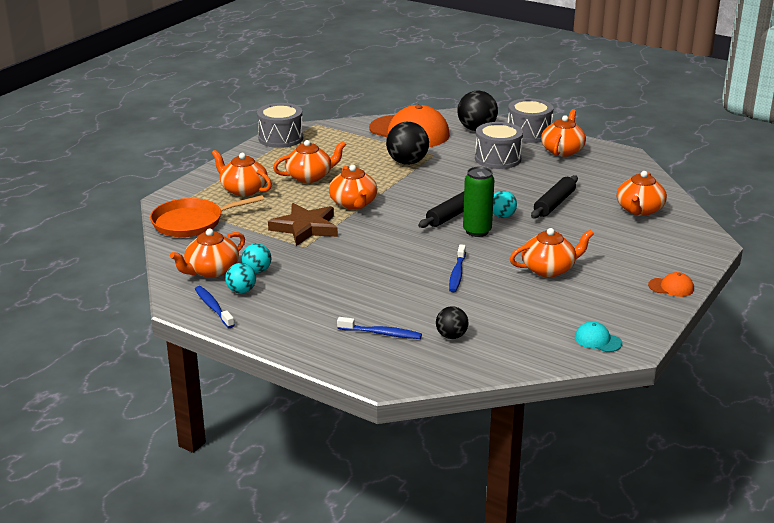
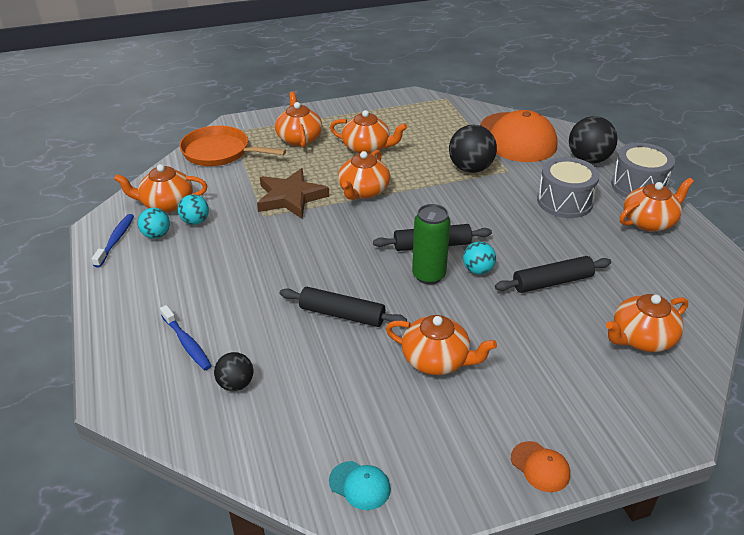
camera: 40 degrees right, 10 degrees up
grey drum [257,103,303,148] -> none
blue toothbrush [449,244,466,292] -> black rolling pin [280,287,407,327]
turquoise cap [575,322,622,352] -> turquoise cap turned 135 degrees clockwise [329,461,391,510]

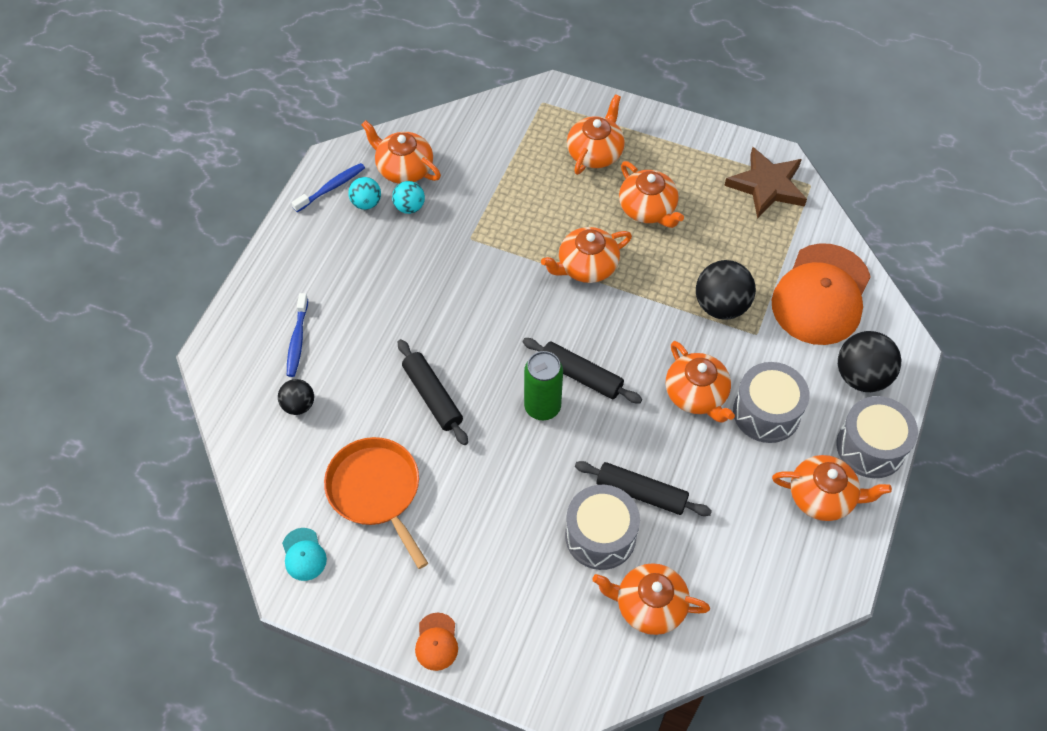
camera: 40 degrees right, 20 degrees up
orange pan [180,125,286,166] -> orange pan moved to [324,437,428,569]
brown star [257,168,329,219] -> brown star moved to [724,147,807,219]
orange teapot [386,315,497,375] -> orange teapot moved to [666,341,735,423]
turquoise ball [463,242,496,274] -> none
none -> grey drum [565,485,640,570]

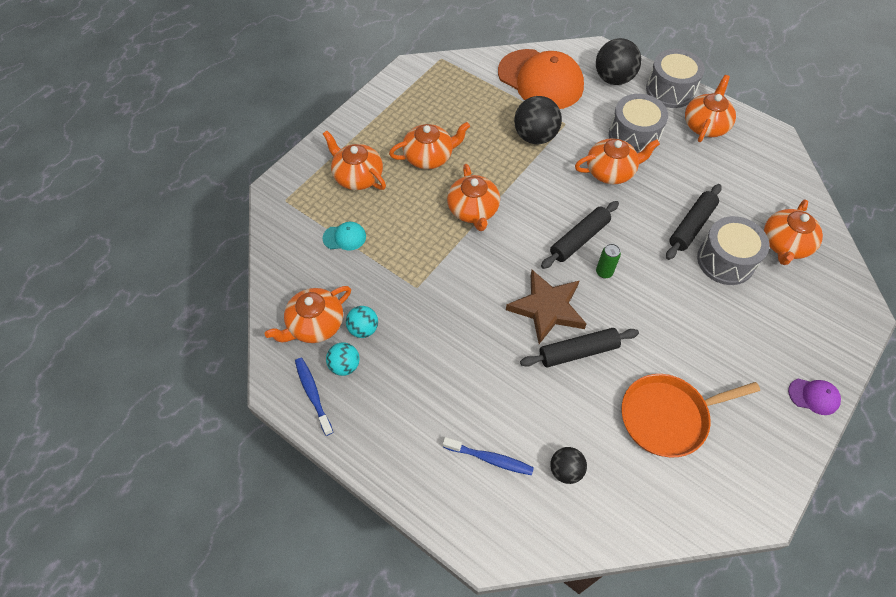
camera: 75 degrees left, 0 degrees up
turquoise cap [282,528,327,581] -> turquoise cap moved to [322,222,366,250]
orange cap [415,613,458,671] -> purple cap [788,379,841,415]
green can [524,351,563,420] -> green can [596,244,621,278], size x0.56
brown star [724,147,807,219] -> brown star moved to [506,270,587,344]

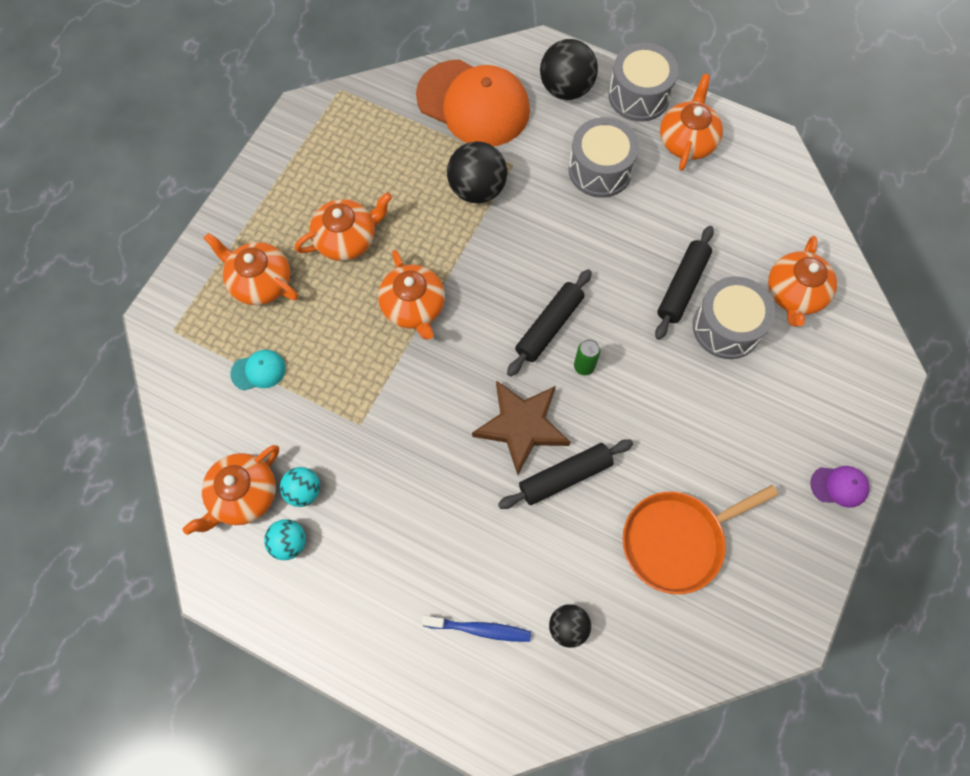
camera: 10 degrees left, 10 degrees up
blue toothbrush [295,358,333,436] -> none
orange teapot [575,138,660,184] -> none

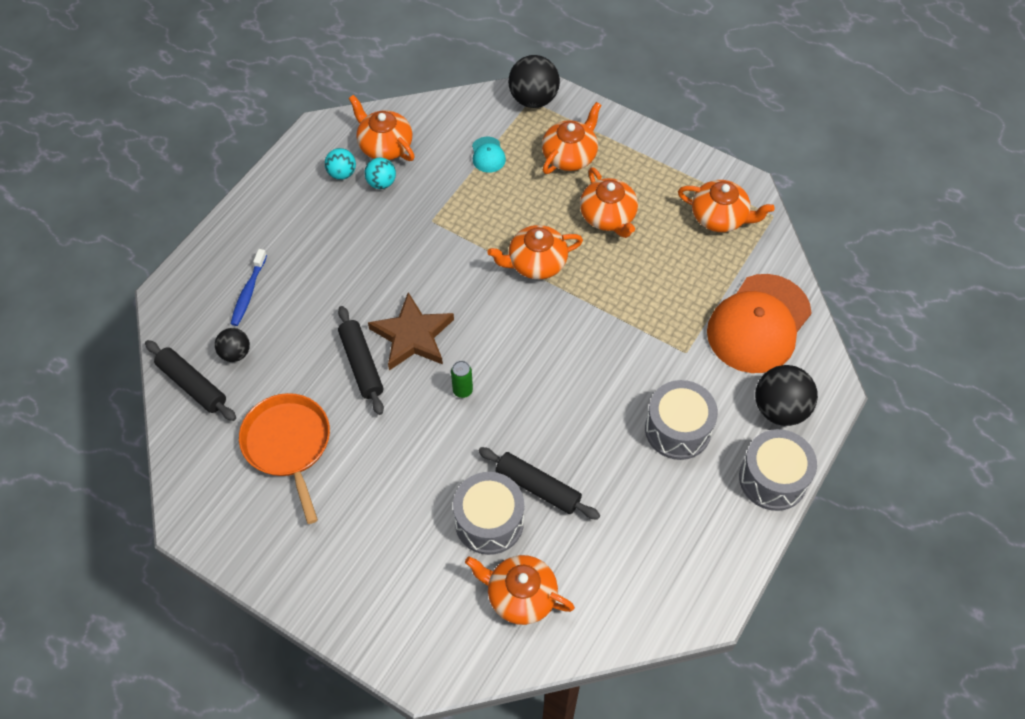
camera: 95 degrees right, 10 degrees down
black ball [447,141,507,204] -> black ball moved to [508,55,560,108]
black rolling pin [507,269,592,376] -> black rolling pin moved to [145,340,236,421]
orange teapot [660,74,723,171] -> orange teapot moved to [678,180,775,232]
purple cap [810,466,870,508] -> none

